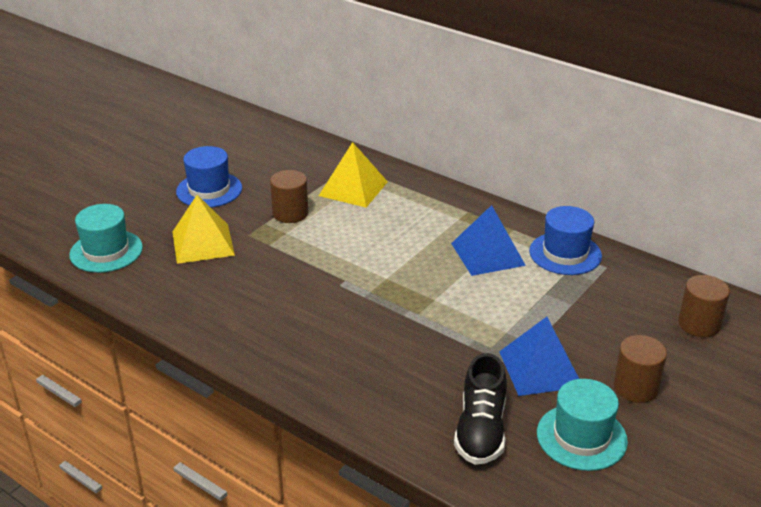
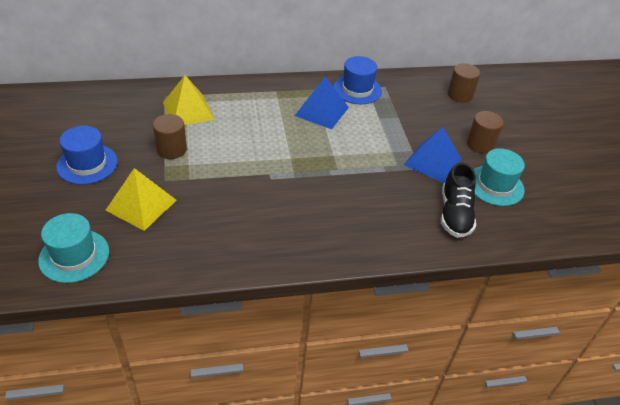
camera: 50 degrees left, 10 degrees up
black shoe [454,353,507,465] -> black shoe turned 45 degrees clockwise [441,162,476,238]

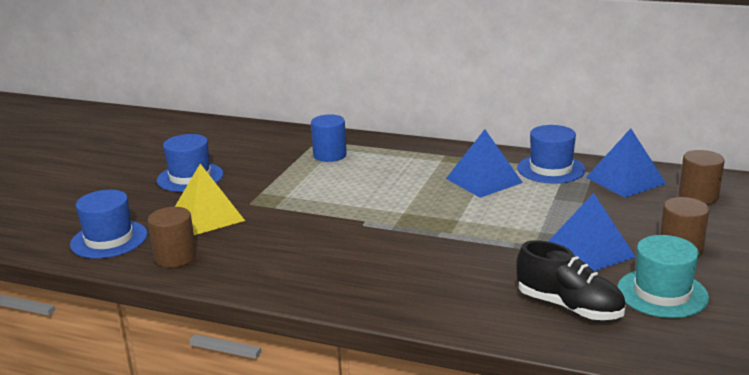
camera: 35 degrees right, 20 degrees down
turquoise hat [38,213,109,283] -> blue hat [70,190,147,259]
brown cylinder [153,114,187,159] -> brown cylinder moved to [148,207,196,267]
yellow pyramid [163,75,215,125] -> blue cylinder [311,114,347,162]
black shoe [441,162,476,238] -> black shoe turned 90 degrees counterclockwise [516,240,626,320]
none -> blue pyramid [586,128,667,198]

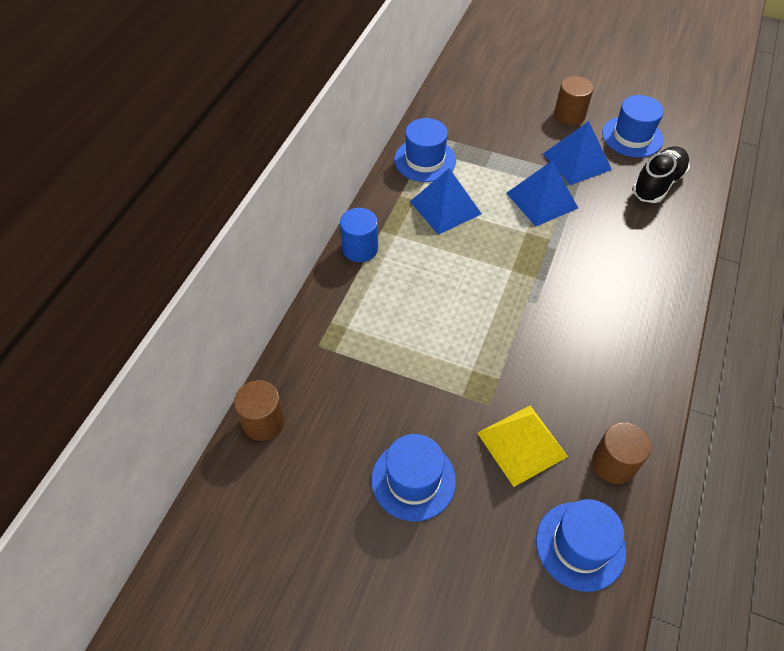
camera: 90 degrees left, 30 degrees up
blue cylinder [311,114,347,162] -> blue cylinder moved to [340,208,378,262]
blue pyramid [586,128,667,198] -> blue pyramid moved to [507,161,578,227]
turquoise hat [617,235,709,318] -> blue hat [602,95,664,157]
brown cylinder [679,150,725,205] -> brown cylinder moved to [234,380,285,441]

